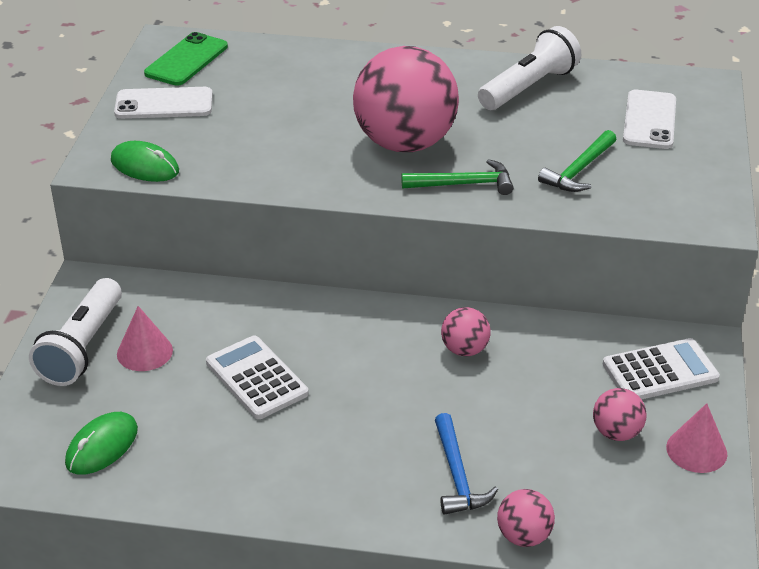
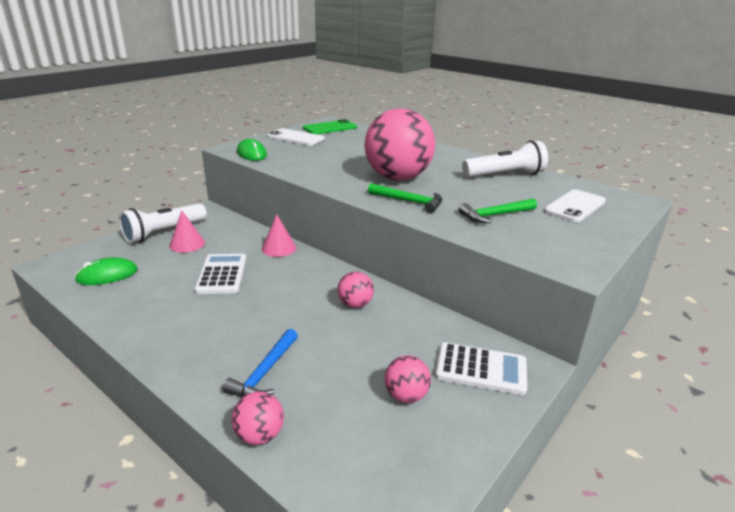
camera: 30 degrees right, 10 degrees down
pink cone [666,403,727,473] -> pink cone moved to [262,215,296,257]

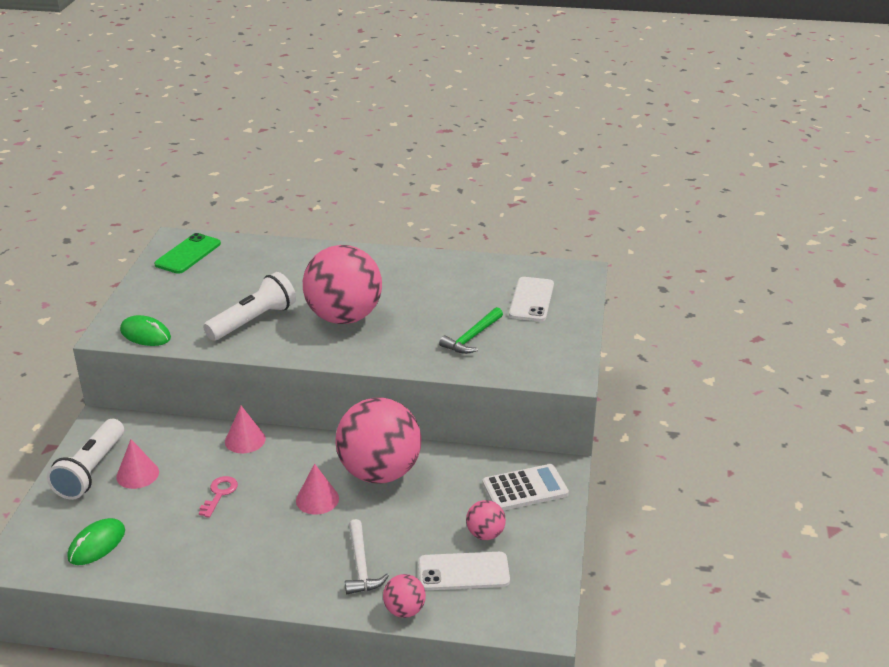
camera: 30 degrees left, 5 degrees up
white calculator [194,254,247,294] -> pink key [199,476,238,518]
blue hammer [222,329,298,397] -> white hammer [345,519,389,594]
white phone [267,128,325,146] -> white phone moved to [418,552,510,590]
pink ball [337,272,374,308] -> pink ball [335,397,421,483], size x2.28
green hammer [368,183,442,213] -> none
white flashlight [462,141,548,177] -> white flashlight moved to [203,272,296,341]
none -> pink cone [296,464,339,515]

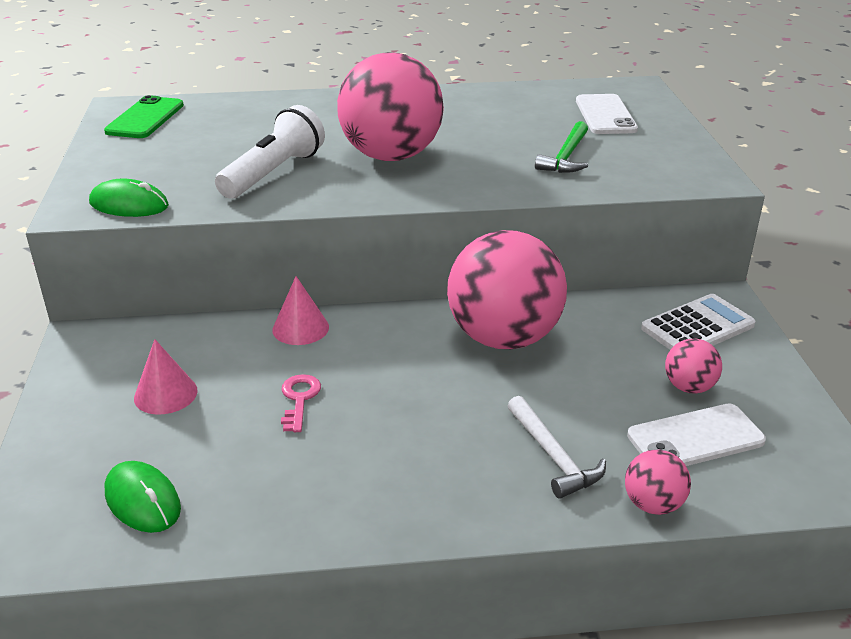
camera: 15 degrees left, 0 degrees up
white flashlight [47,419,124,500] -> none
green mouse [67,518,125,565] -> green mouse turned 60 degrees counterclockwise [104,461,181,533]
pink cone [296,464,339,515] -> none

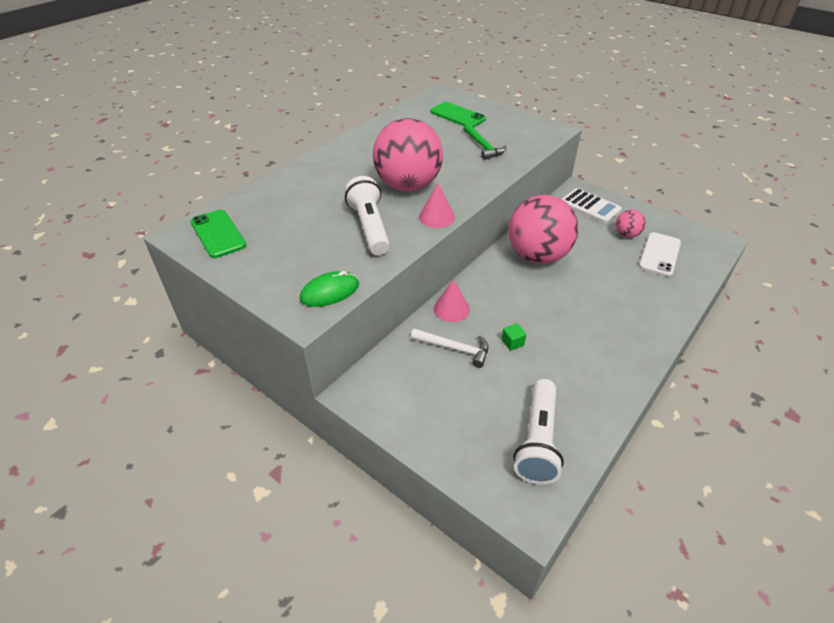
camera: 45 degrees left, 10 degrees up
green mouse [104,461,181,533] -> white flashlight [513,379,564,485]
pink cone [134,339,198,415] -> pink cone moved to [419,183,455,228]
pink key [281,374,321,432] -> green cube [502,324,526,350]
white hammer [508,396,606,499] -> white hammer moved to [411,328,489,368]
white phone [576,94,638,134] -> green phone [430,102,486,128]
pink ball [625,449,691,515] -> none
white calculator [641,294,756,350] -> white calculator turned 120 degrees clockwise [561,188,622,224]

